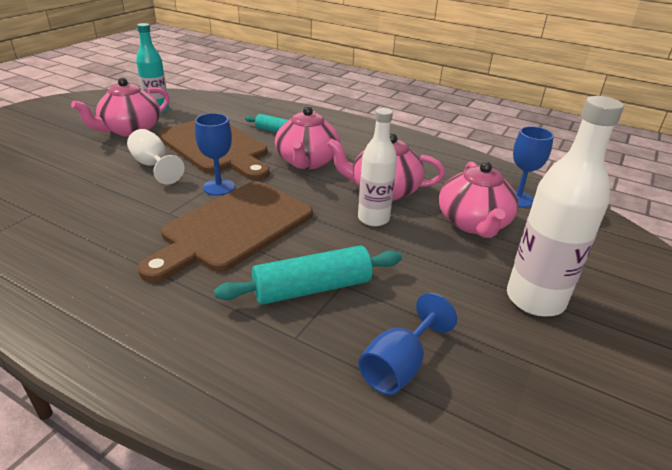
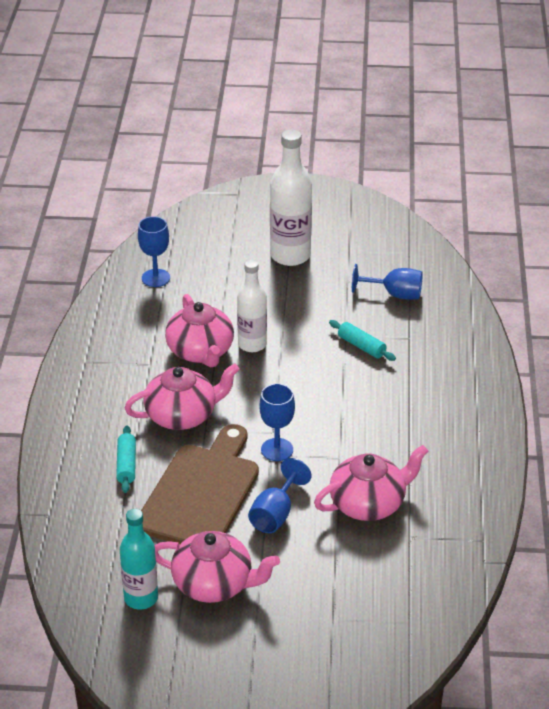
camera: 115 degrees left, 5 degrees up
white goblet [127,129,184,185] -> blue goblet [248,458,312,533]
brown cutting board [138,181,313,282] -> none
turquoise rolling pin [214,245,402,305] -> turquoise rolling pin [329,320,396,361], size x0.60
pink teapot [439,161,519,238] -> pink teapot moved to [314,445,428,521]

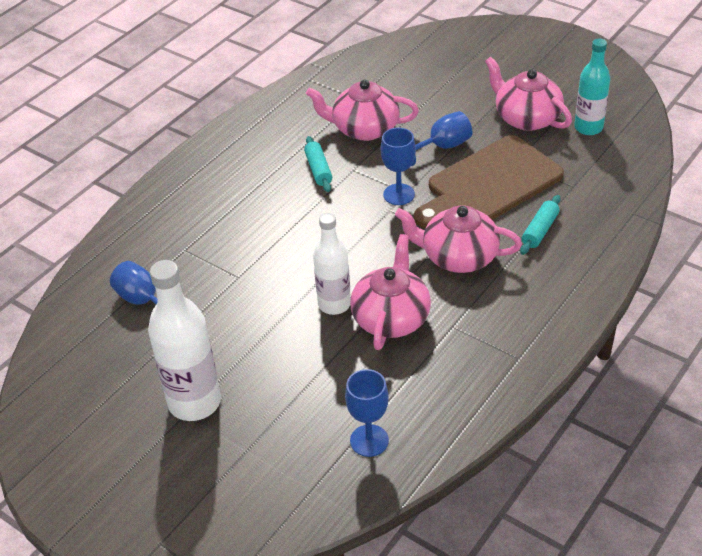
camera: 145 degrees left, 5 degrees up
turquoise rolling pin [329,320,396,361] -> turquoise rolling pin moved to [304,136,332,192]

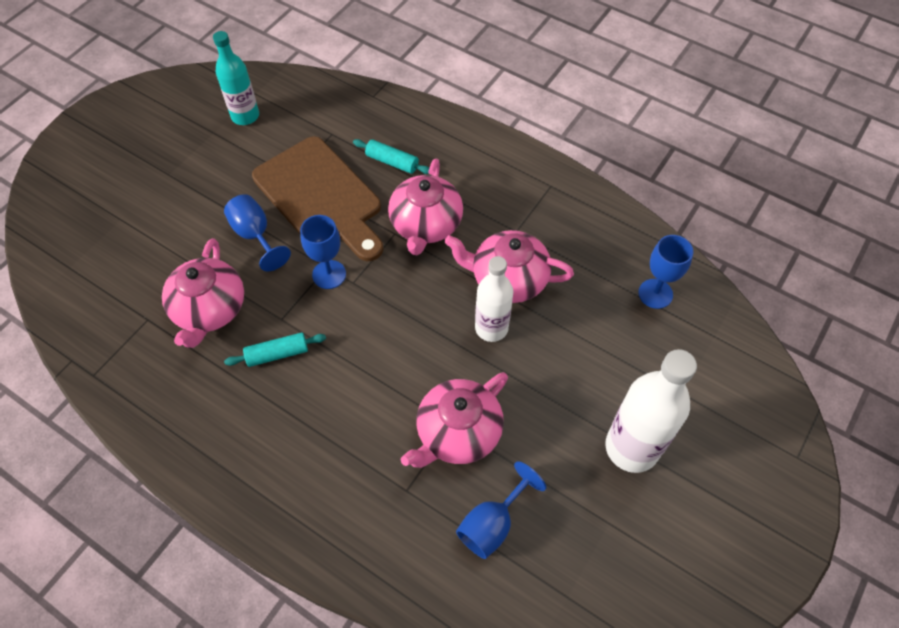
camera: 95 degrees left, 15 degrees up
pink teapot [485,57,572,131] -> pink teapot moved to [401,372,508,468]

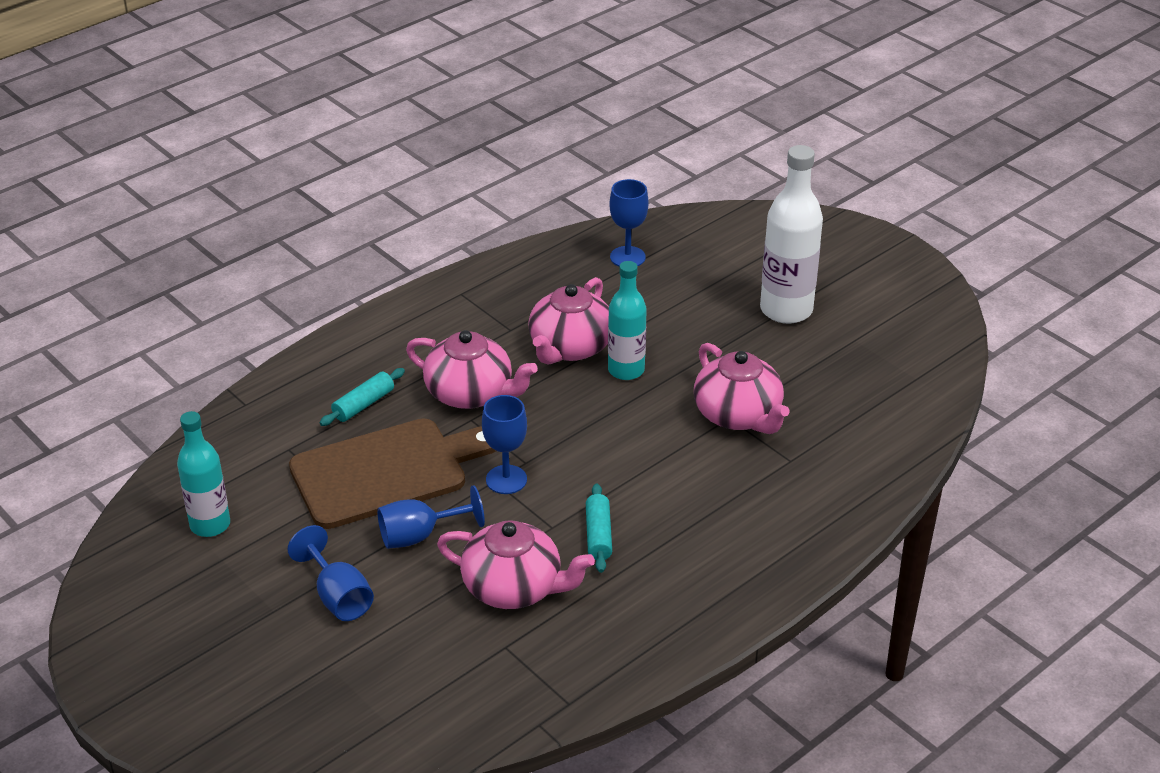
camera: 75 degrees left, 20 degrees down
blue goblet [456,461,546,559] -> blue goblet moved to [288,525,374,621]
white bottle [475,256,513,342] -> turquoise bottle [608,261,647,380]

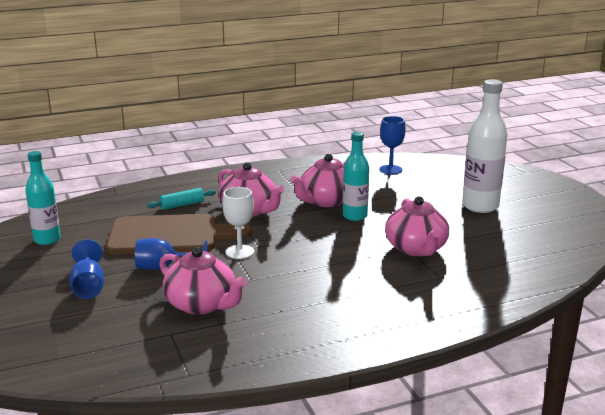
camera: 20 degrees right, 15 degrees down
blue goblet [482,395,527,494] -> white goblet [223,187,254,259]
turquoise rolling pin [586,483,612,573] -> none

